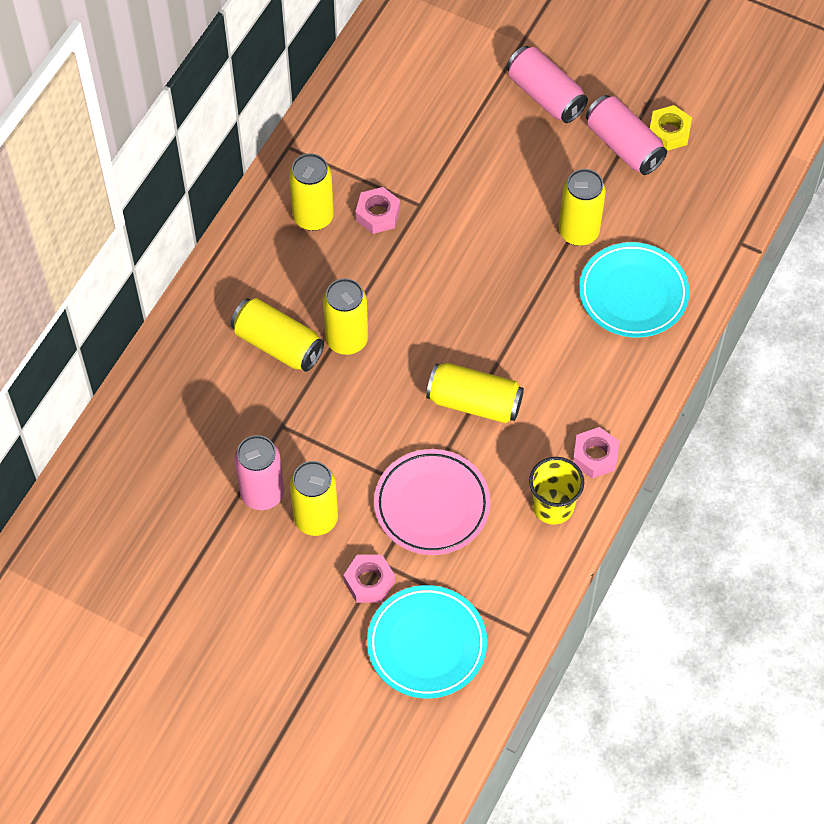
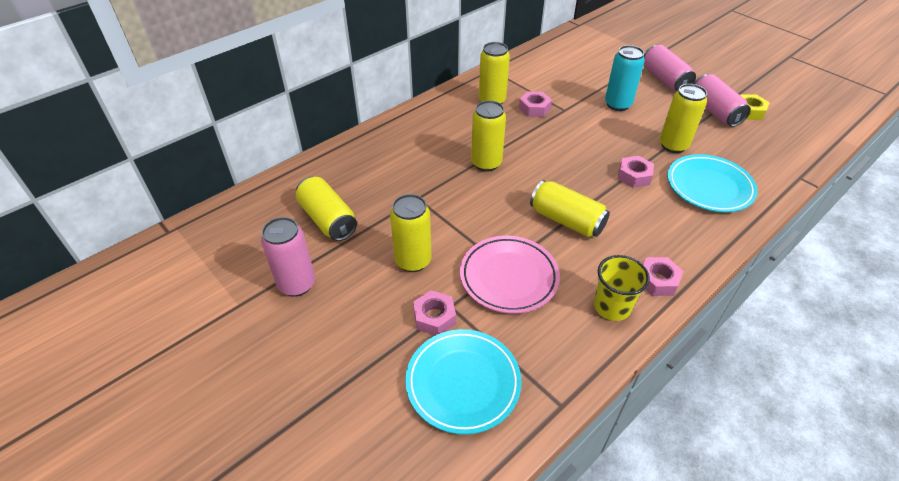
camera: 20 degrees right, 15 degrees down
yellow can [231,298,324,372] -> yellow can moved to [296,176,357,241]
pink can [234,435,284,510] -> pink can moved to [261,217,315,297]
none -> turquoise can [605,45,645,111]
none -> pink nut [618,156,654,188]

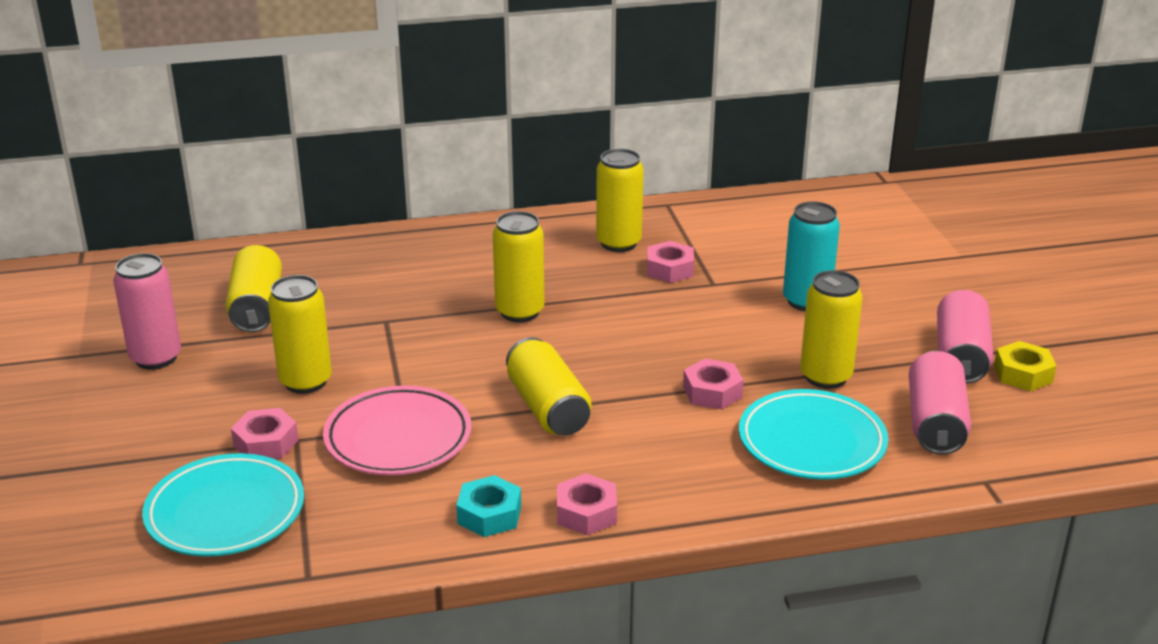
camera: 30 degrees right, 15 degrees down
yellow cup [594,255,650,321] -> turquoise nut [456,475,521,537]
pink can [644,45,696,91] -> pink can moved to [909,351,971,455]

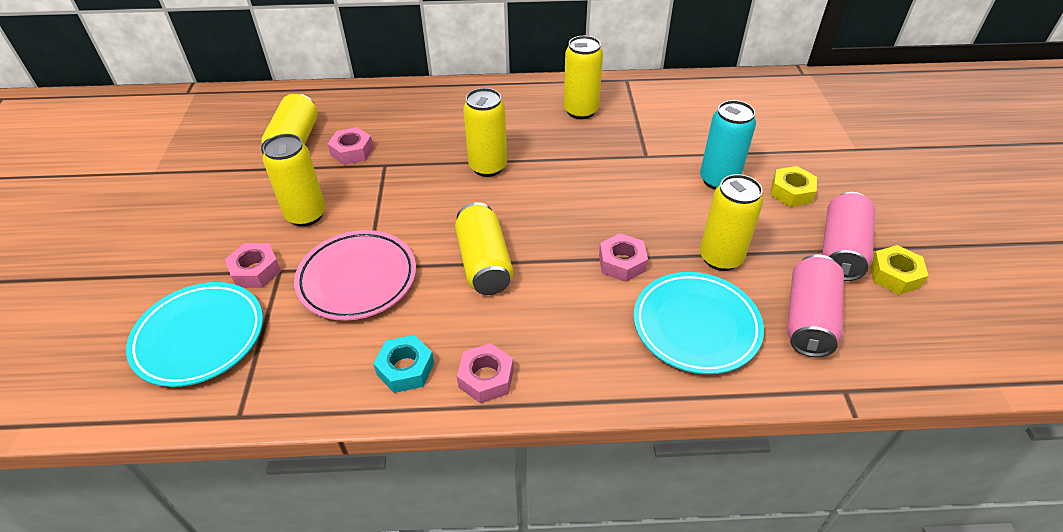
camera: 10 degrees right, 15 degrees up
pink can [113,253,181,370] -> none
pink nut [647,241,694,283] -> pink nut moved to [328,127,373,165]
none -> yellow nut [771,166,817,207]

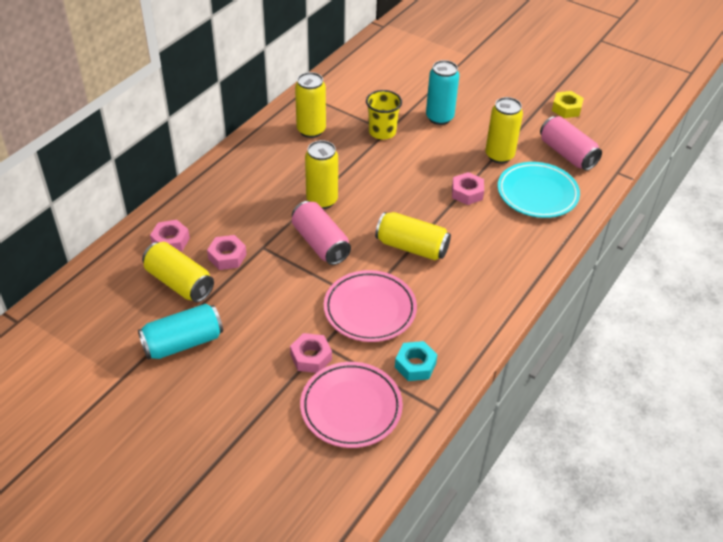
camera: 55 degrees left, 0 degrees up
turquoise plate [126,282,263,387] -> pink plate [300,362,403,448]
yellow can [263,134,326,227] -> none
turquoise nut [373,335,434,393] -> turquoise nut moved to [395,341,437,381]
pink nut [457,343,514,404] -> pink nut moved to [150,220,190,252]
yellow nut [771,166,817,207] -> none
pink can [822,192,875,281] -> pink can moved to [292,201,351,265]
none -> turquoise can [138,304,223,360]
none -> yellow cup [366,90,402,139]

